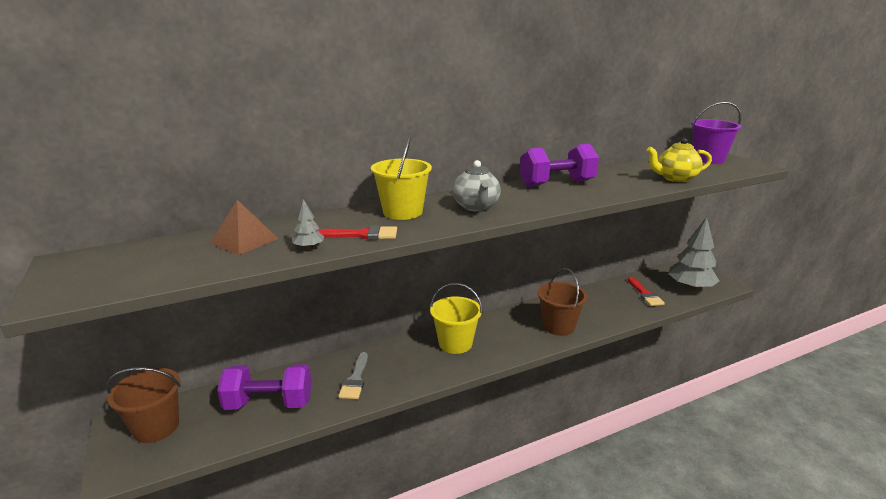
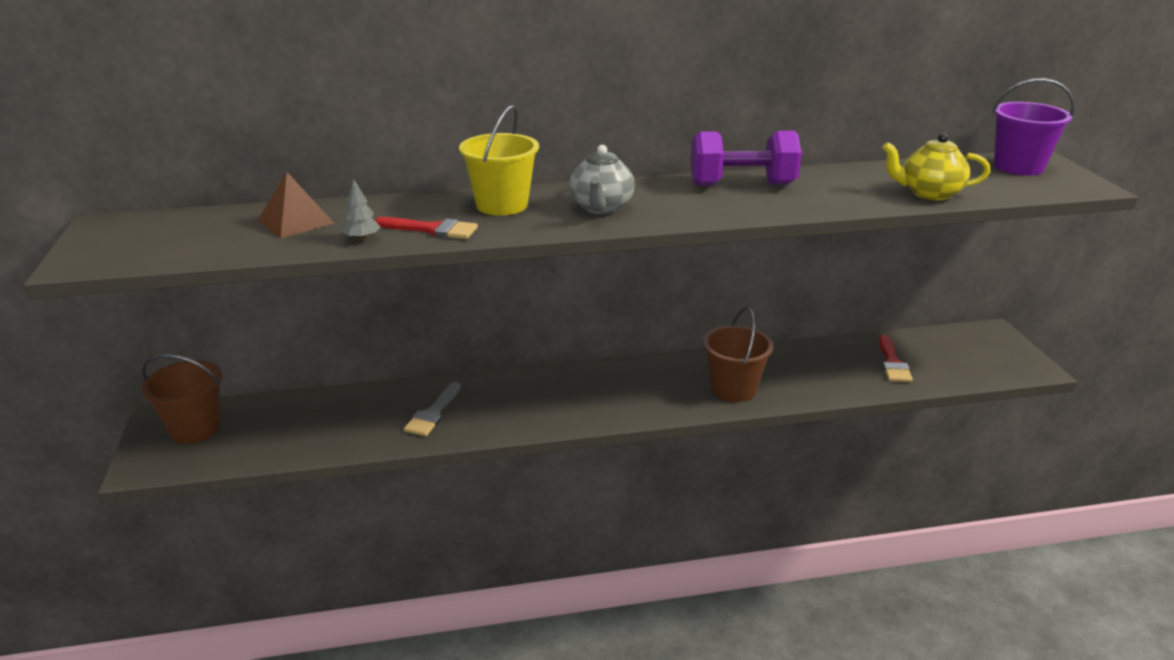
camera: 15 degrees right, 5 degrees up
purple dumbbell [217,364,312,410] -> none
yellow bucket [430,283,483,354] -> none
grey tree [668,217,720,290] -> none

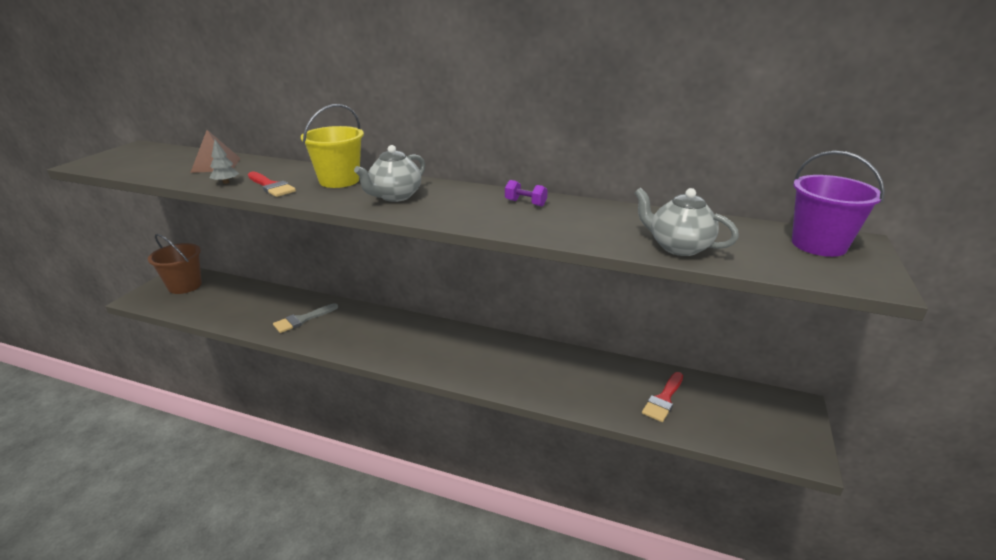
camera: 30 degrees right, 0 degrees up
purple dumbbell [691,131,802,186] -> purple dumbbell [505,180,548,207], size x0.44
brown bucket [703,307,774,402] -> none
yellow teapot [882,133,990,201] -> grey teapot [634,188,739,256]

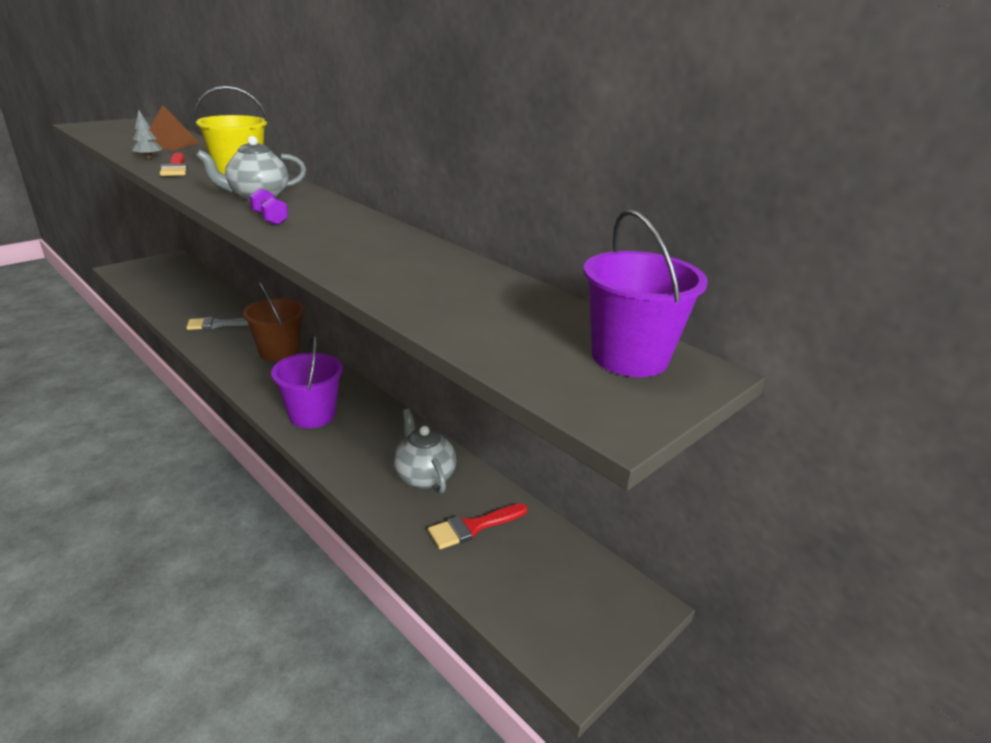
camera: 25 degrees right, 0 degrees up
brown bucket [148,234,202,294] -> brown bucket moved to [243,282,305,361]
purple dumbbell [505,180,548,207] -> purple dumbbell moved to [250,188,288,225]
grey teapot [634,188,739,256] -> grey teapot moved to [393,409,456,494]
none -> purple bucket [271,334,343,428]

